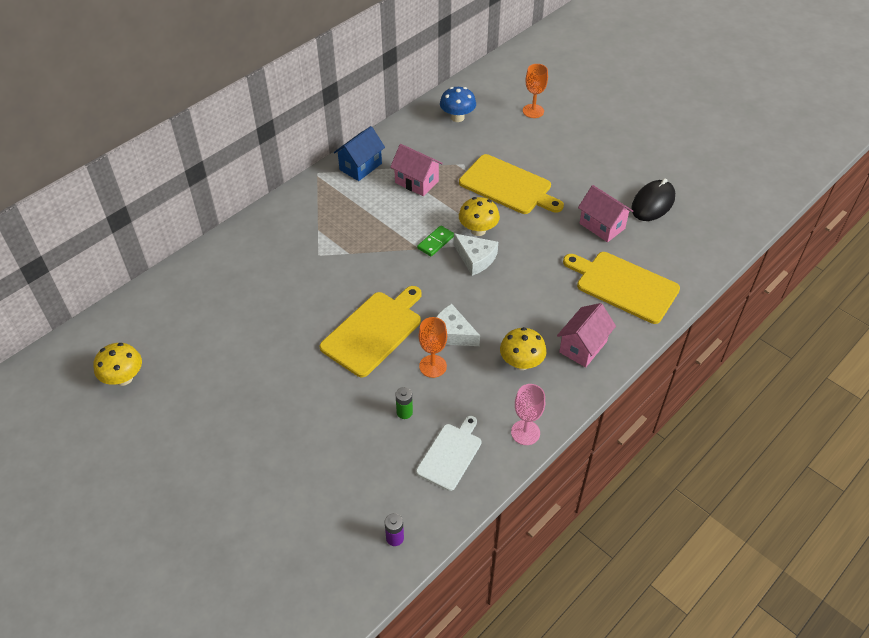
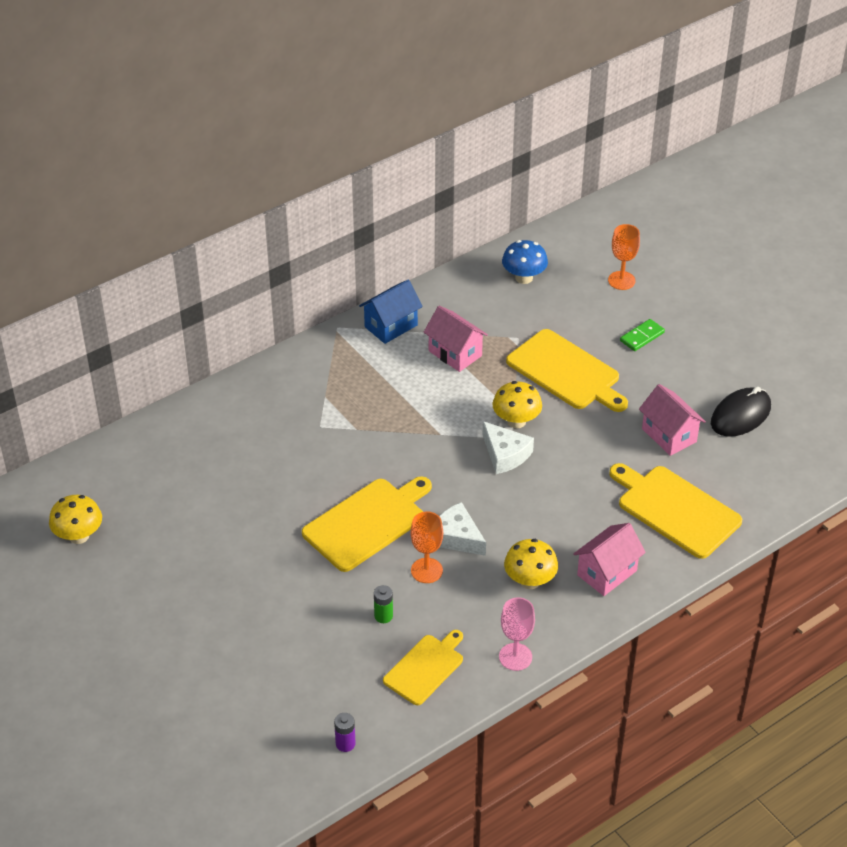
camera: 10 degrees right, 5 degrees down
white cutting board [416,416,482,491] -> yellow cutting board [383,630,463,705]
green domino [417,225,454,257] -> green domino moved to [620,319,665,351]

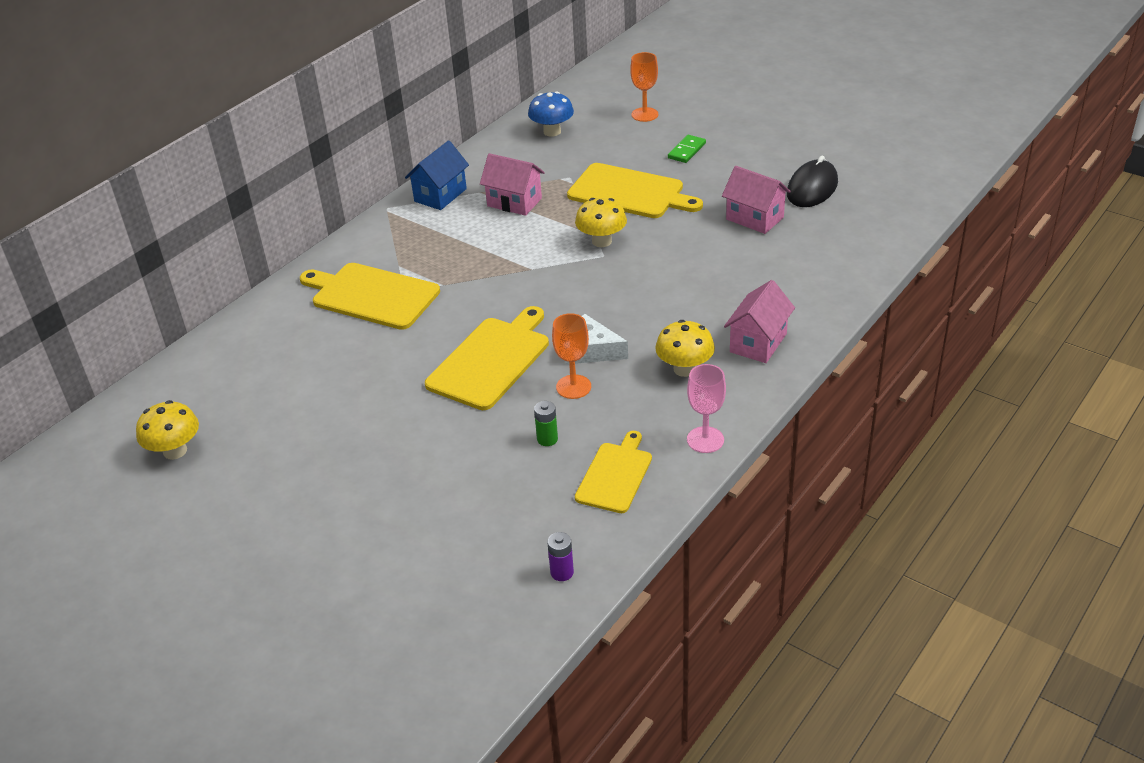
camera: 15 degrees left, 5 degrees down
white cheese [483,421,534,474] -> none
yellow cutting board [609,463,742,559] -> yellow cutting board moved to [300,263,440,330]

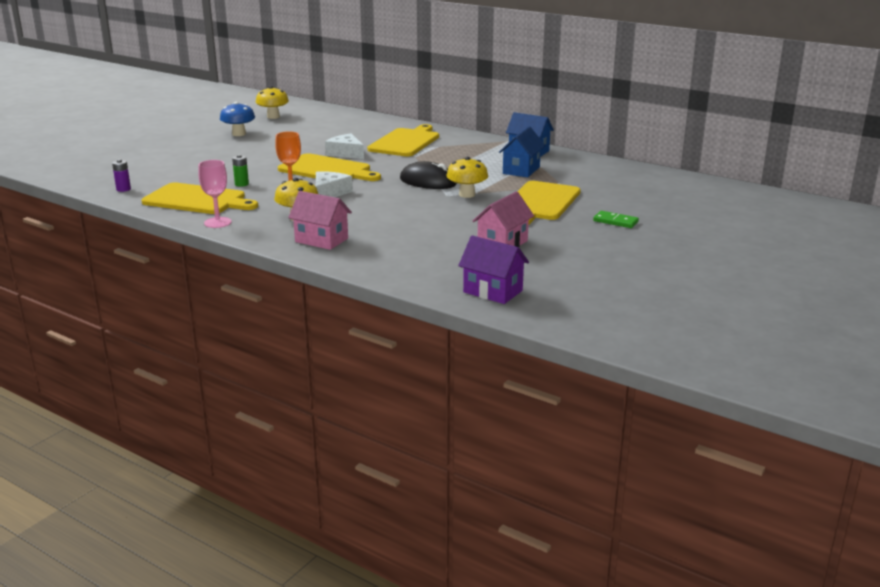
camera: 85 degrees right, 15 degrees down
pink house [480,153,545,216] -> blue house [499,127,545,177]
blue mushroom [528,91,574,137] -> blue mushroom moved to [220,102,255,136]
yellow cutting board [575,431,652,513] -> yellow cutting board [142,182,258,214], size x1.57
orange goblet [630,52,658,122] -> none
black mouse [787,156,838,207] -> black mouse moved to [400,161,457,189]
none -> white cheese [325,133,364,159]
none -> purple house [458,235,529,304]

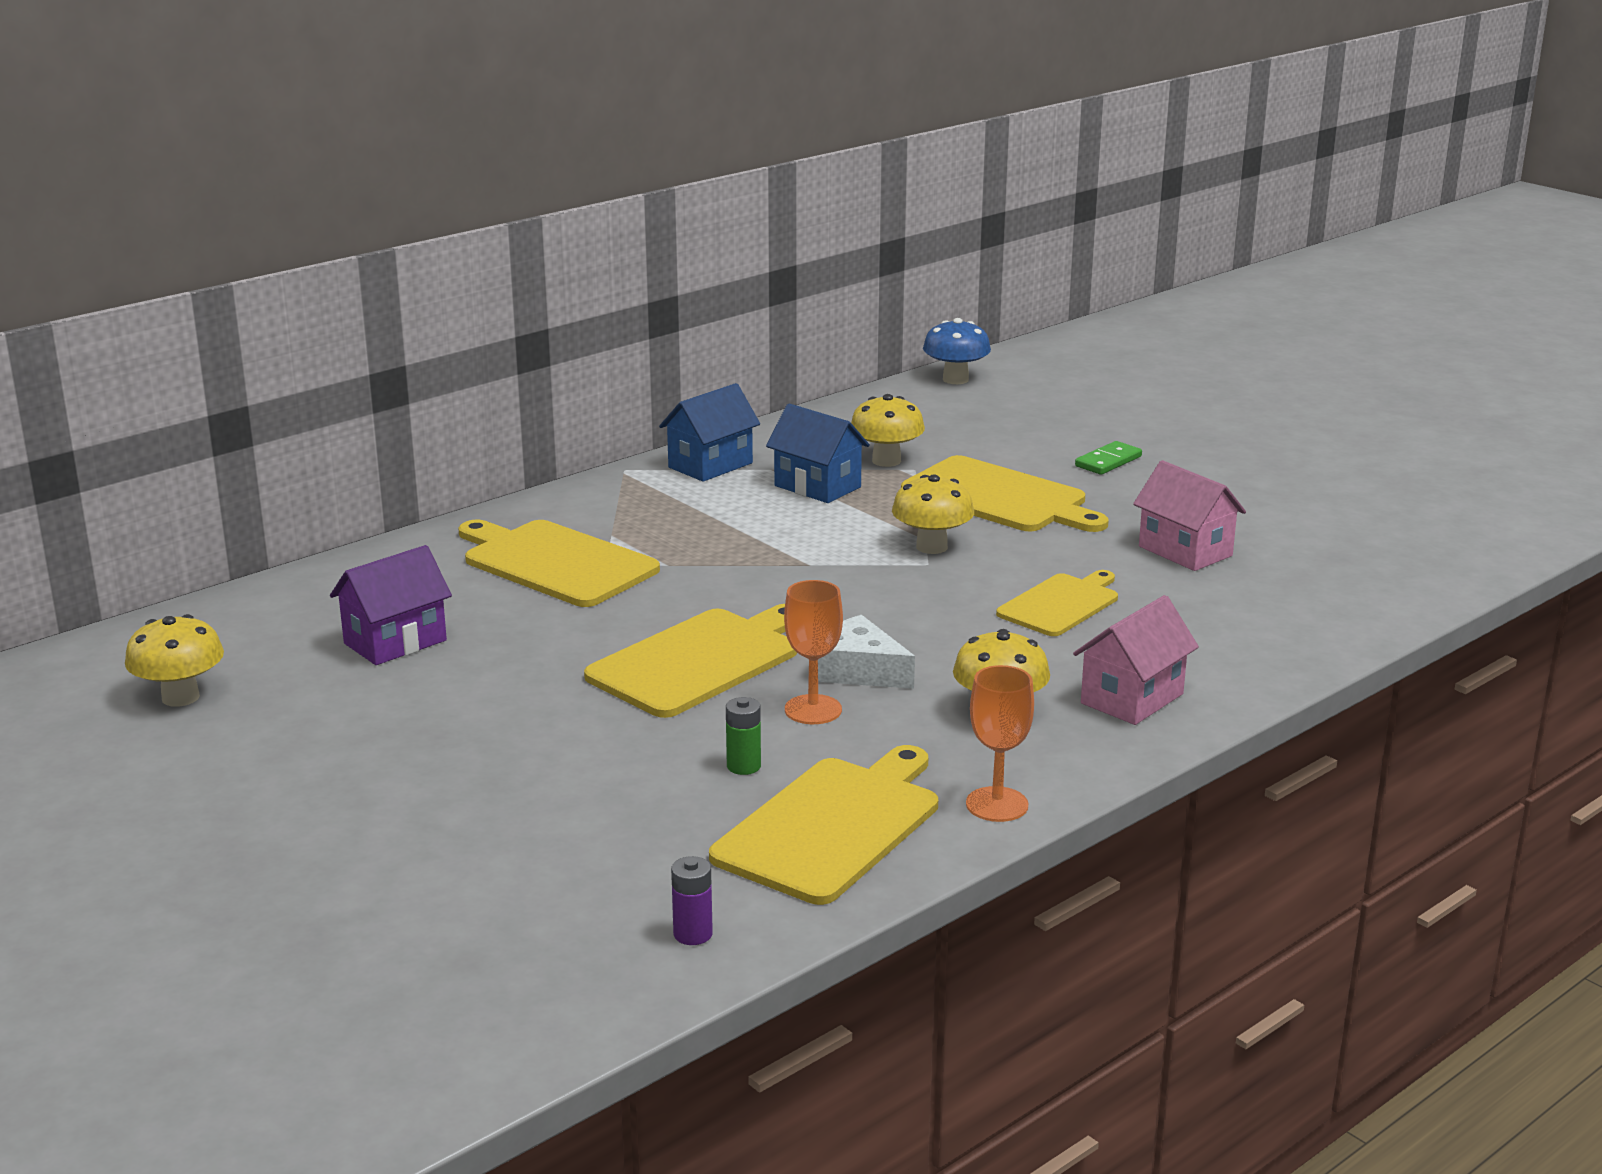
camera: 75 degrees left, 0 degrees up
pink goblet [198,160,232,228] -> orange goblet [966,665,1034,822]
blue mushroom [220,102,255,136] -> blue mushroom moved to [923,318,991,384]
white cheese [325,133,364,159] -> none
black mouse [400,161,457,189] -> none
purple house [458,235,529,304] -> purple house moved to [330,545,452,665]
none -> yellow mushroom [851,394,925,467]
none -> yellow cutting board [996,570,1118,636]

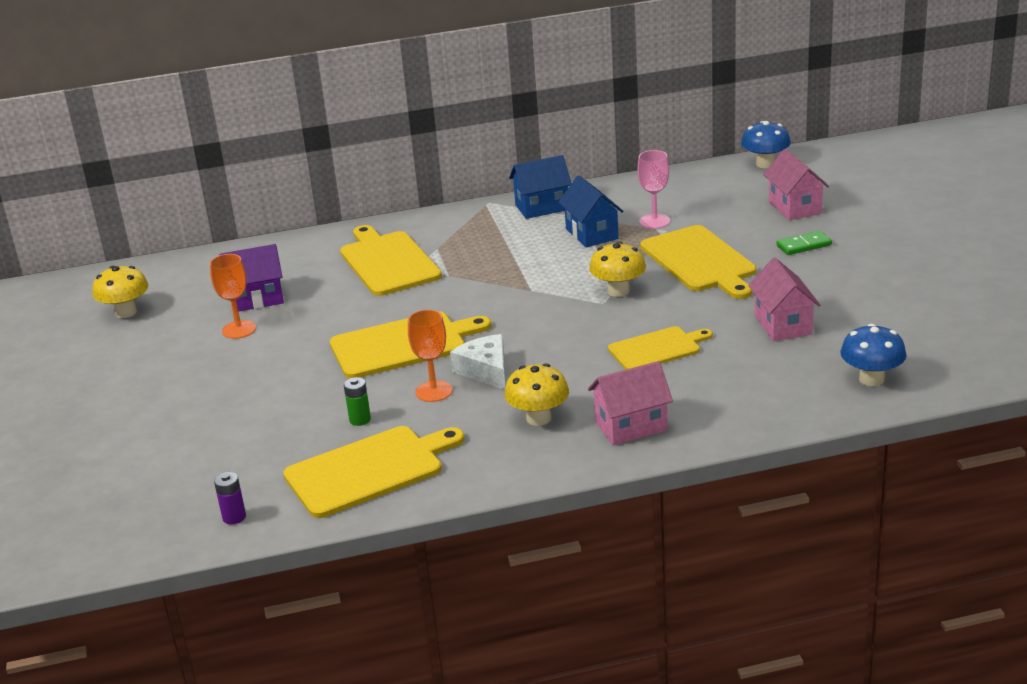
camera: 30 degrees right, 5 degrees up
yellow mushroom [851,394,925,467] -> pink goblet [637,150,670,229]
orange goblet [966,665,1034,822] -> orange goblet moved to [210,254,256,339]
none -> pink house [763,149,829,220]
none -> blue mushroom [840,324,906,386]

